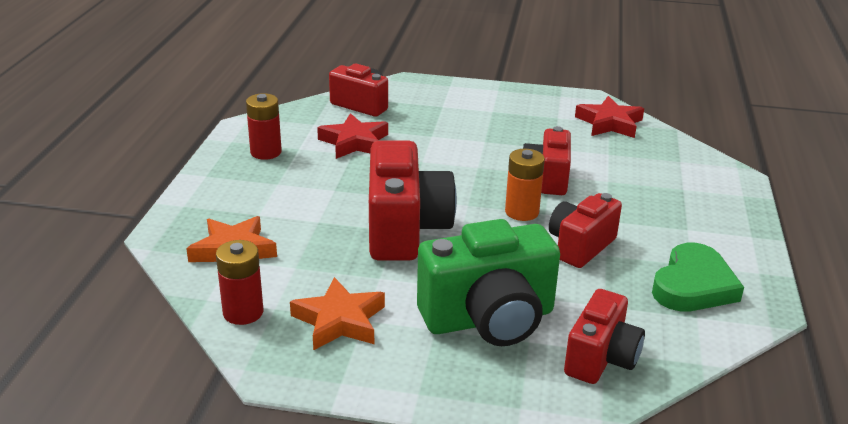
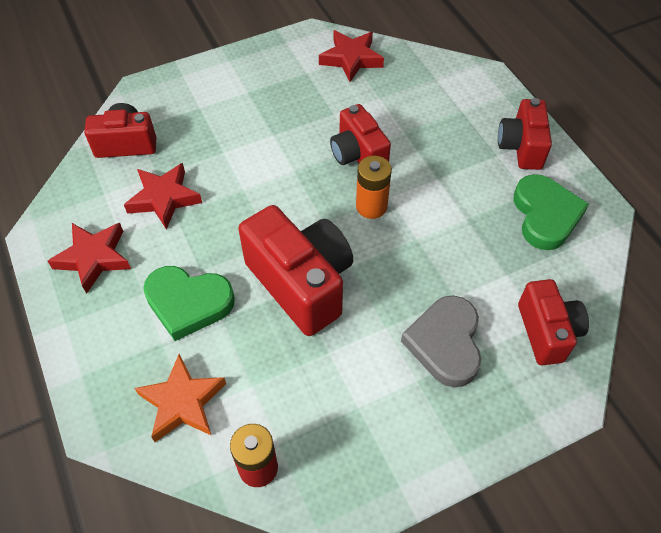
camera: 35 degrees left, 25 degrees up
red battery [246,93,282,160] -> red star [48,223,131,294]
orange star [290,277,385,351] -> none
green camera [417,219,560,346] -> grey heart [401,295,481,387]
red camera [549,193,622,268] -> red camera moved to [498,98,552,170]
none -> green heart [143,266,235,341]

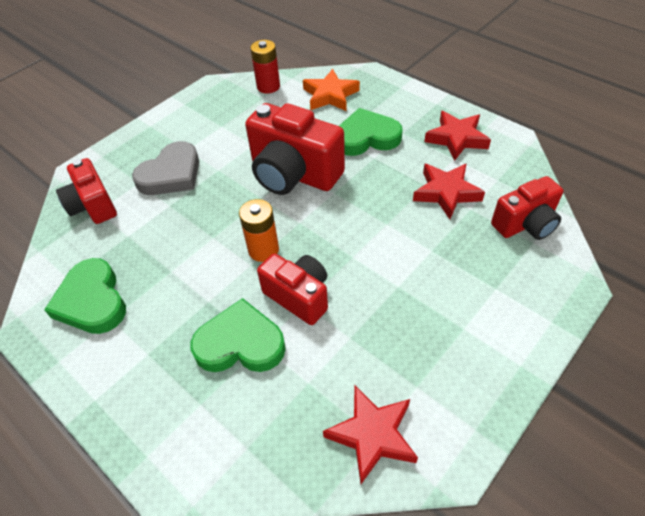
camera: 160 degrees right, 5 degrees down
grey heart [401,295,481,387] -> grey heart turned 60 degrees clockwise [132,141,199,195]
red camera [498,98,552,170] -> none
none -> green heart [190,298,286,372]

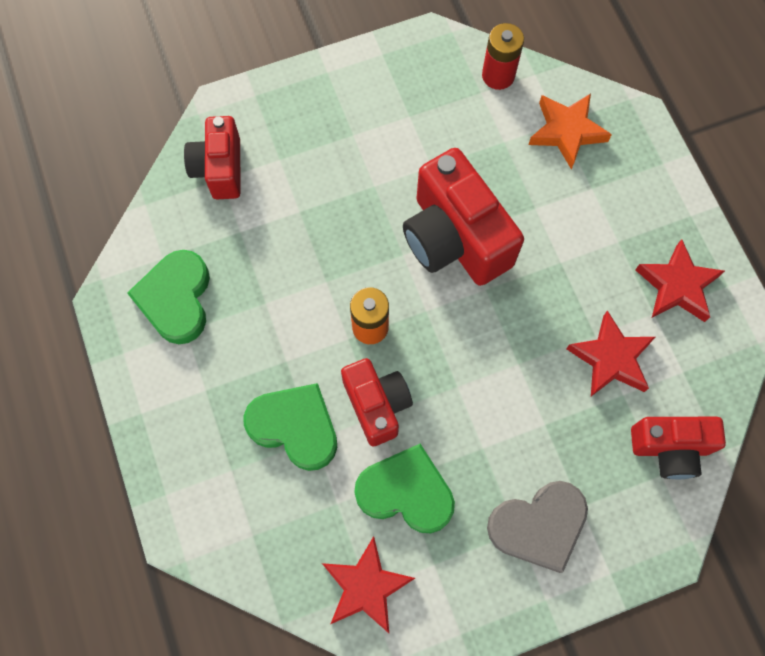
camera: 25 degrees right, 20 degrees up
grey heart [132,141,199,195] -> grey heart moved to [487,481,588,573]
green heart [339,108,403,156] -> green heart moved to [354,444,455,533]

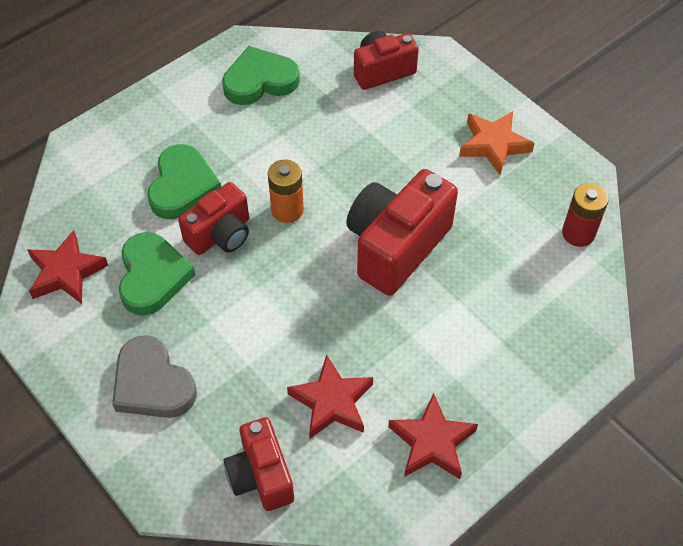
camera: 70 degrees right, 15 degrees down
orange star [529,93,612,169] -> orange star moved to [459,111,535,175]

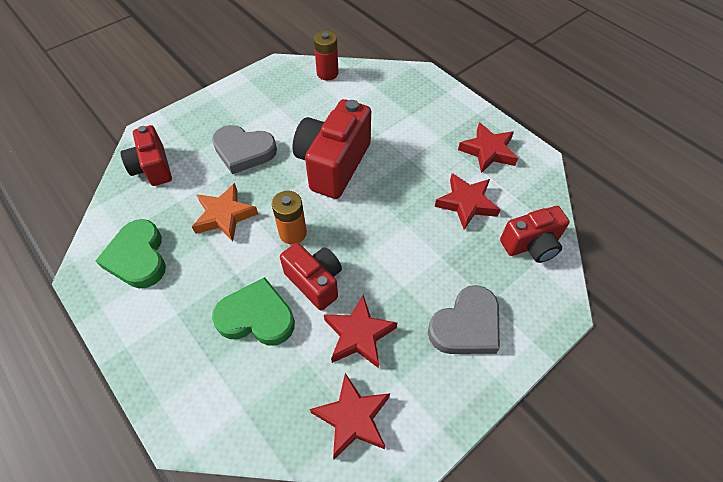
camera: 90 degrees left, 0 degrees up
green heart [118,232,195,316] -> red star [324,294,397,368]
red camera [346,169,458,296] -> red camera turned 75 degrees clockwise [292,99,371,199]
orange star [459,111,535,175] -> orange star moved to [192,183,258,242]
none -> grey heart [212,125,277,174]

